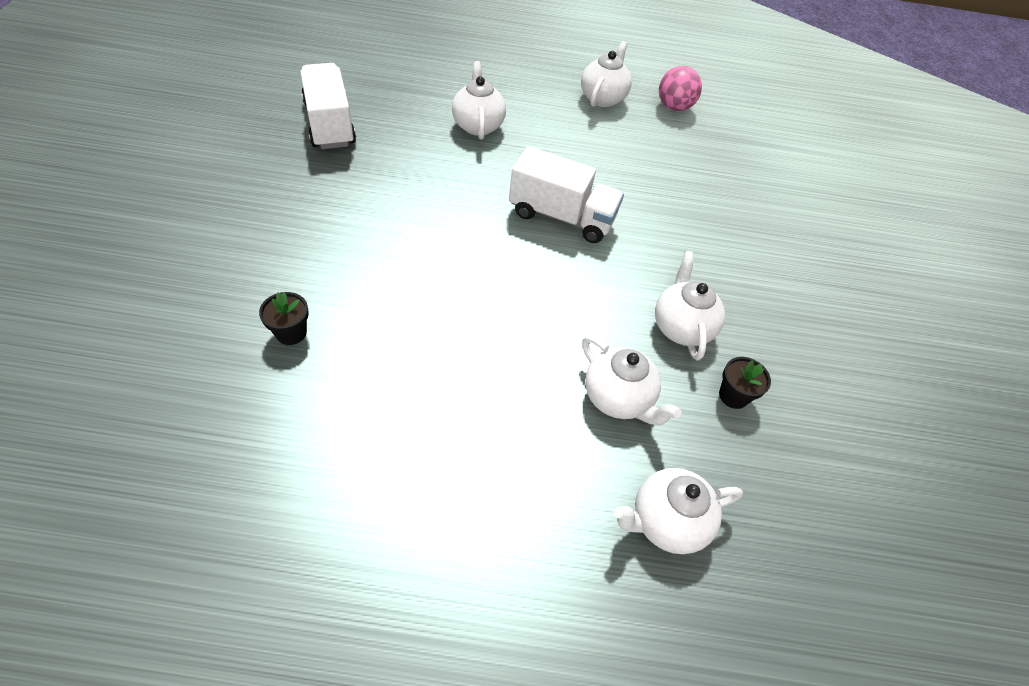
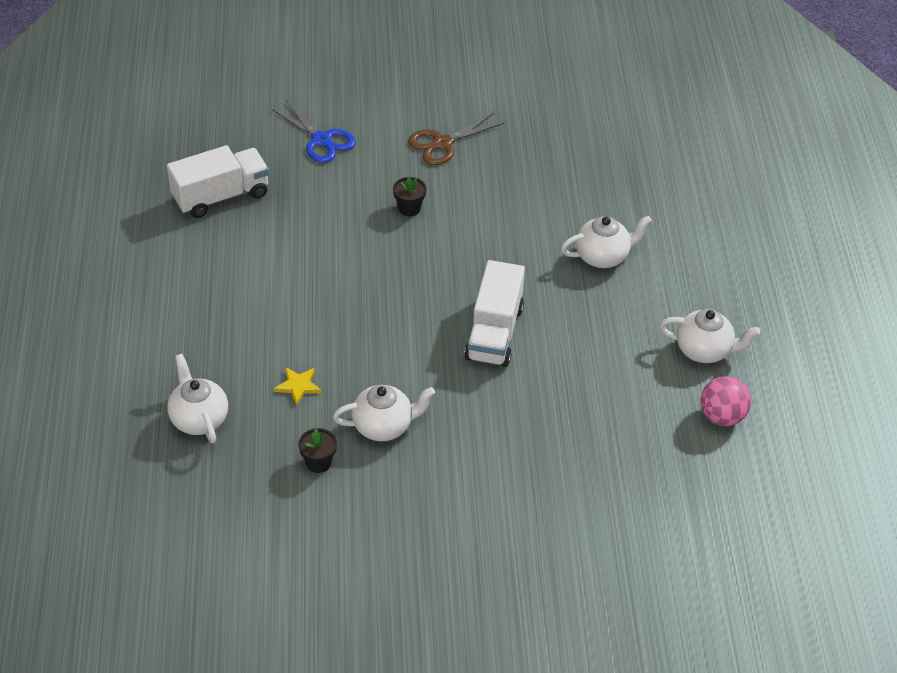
camera: 85 degrees right, 5 degrees down
black flower pot [259,292,309,345] -> black flower pot moved to [393,176,427,216]
white truck [300,63,356,149] -> white truck moved to [167,145,269,218]
white teapot [582,335,681,426] -> yellow star [274,367,322,406]
none -> blue scissors [271,100,356,163]
none -> brown scissors [408,113,505,165]

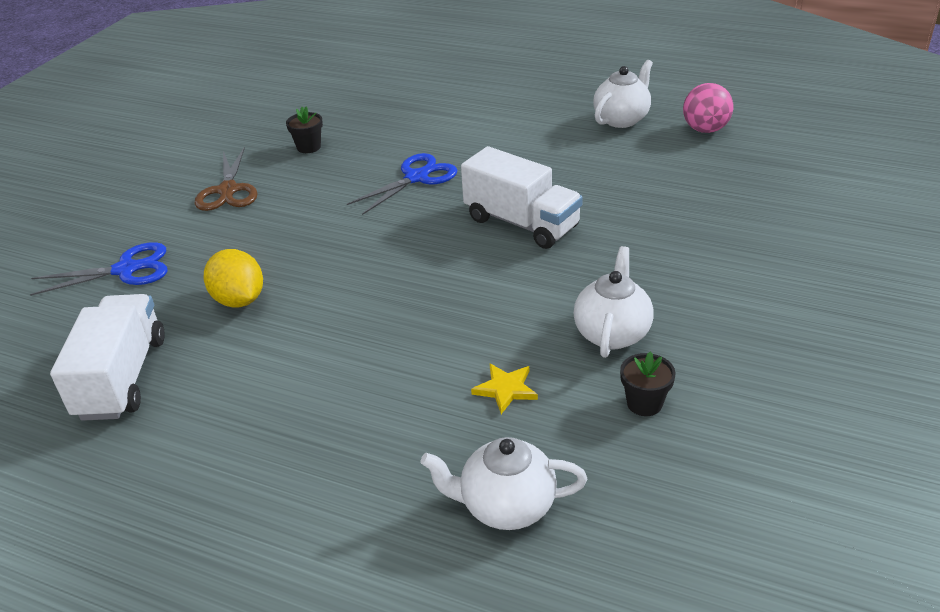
camera: 60 degrees left, 10 degrees down
black flower pot [393,176,427,216] -> black flower pot moved to [286,107,323,153]
white teapot [561,216,652,268] -> none
none -> yellow lemon [204,249,263,308]
none -> blue scissors [347,153,457,215]

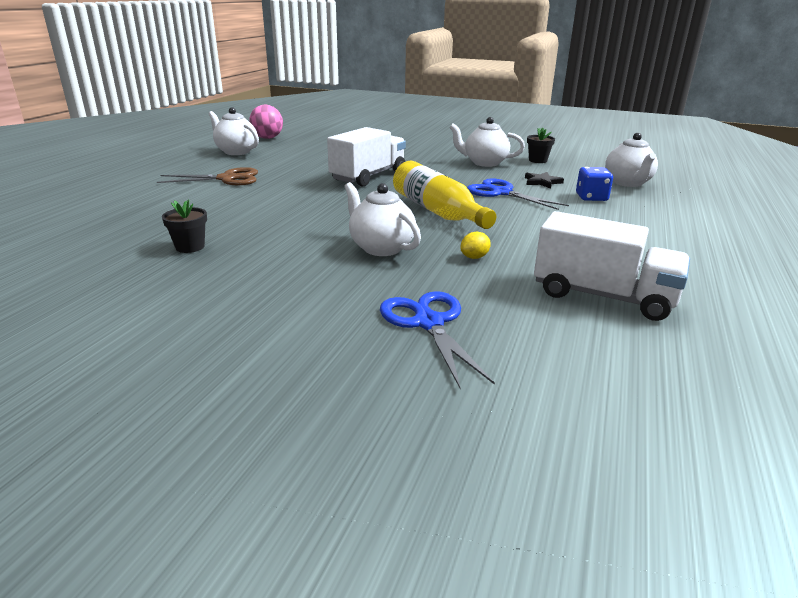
camera: 95 degrees left, 10 degrees down
white truck [50,294,165,421] -> white truck turned 150 degrees counterclockwise [534,211,690,321]
brown scissors [195,147,258,211] -> brown scissors moved to [157,167,258,185]
yellow lemon [204,249,263,308] -> yellow lemon [460,232,491,259], size x0.51
blue scissors [347,153,457,215] -> blue scissors moved to [467,179,569,210]
yellow star [471,364,538,414] -> black star [525,172,564,189]
none -> white teapot [344,182,421,256]
none -> yellow bottle [393,161,496,229]
none -> blue dice [576,167,613,201]

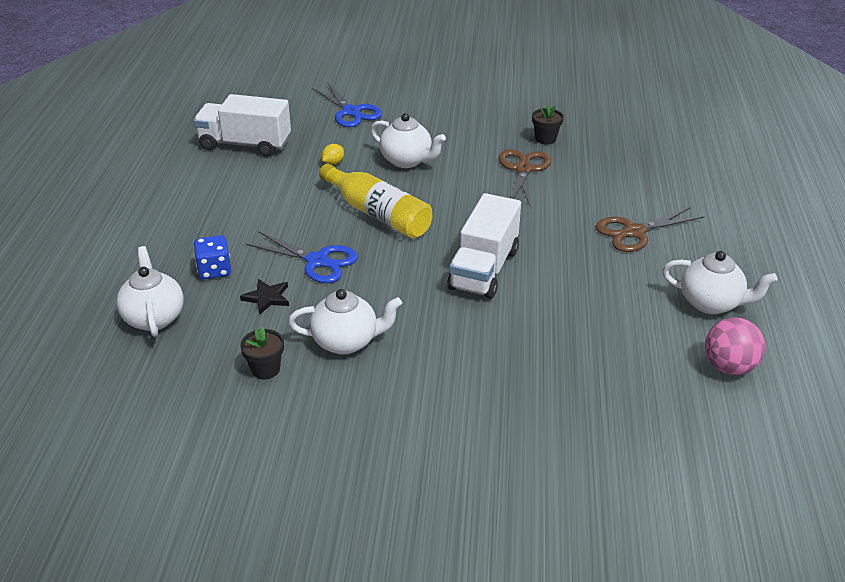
camera: 165 degrees right, 10 degrees up
none -> brown scissors [499,149,551,208]

